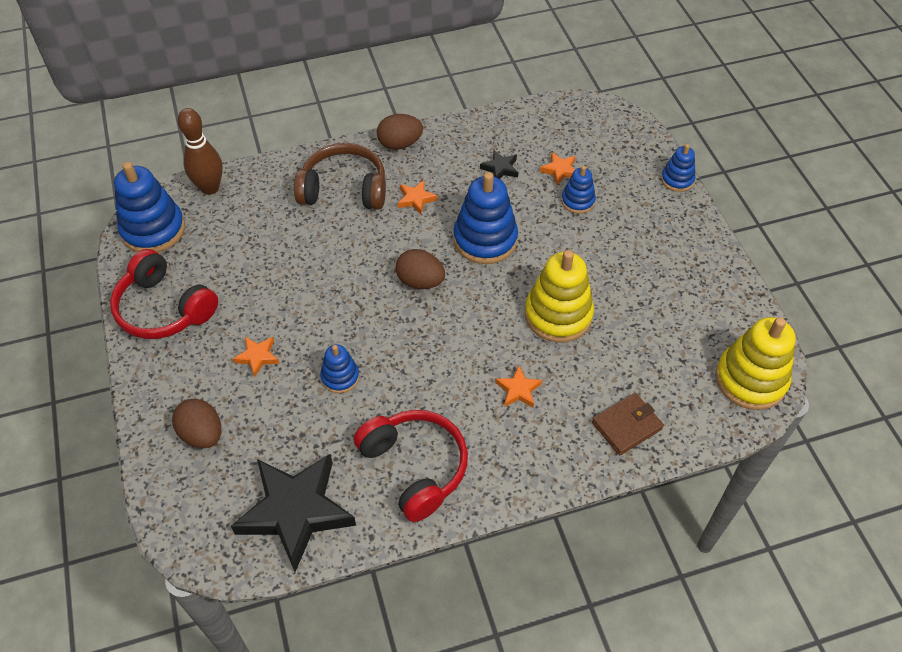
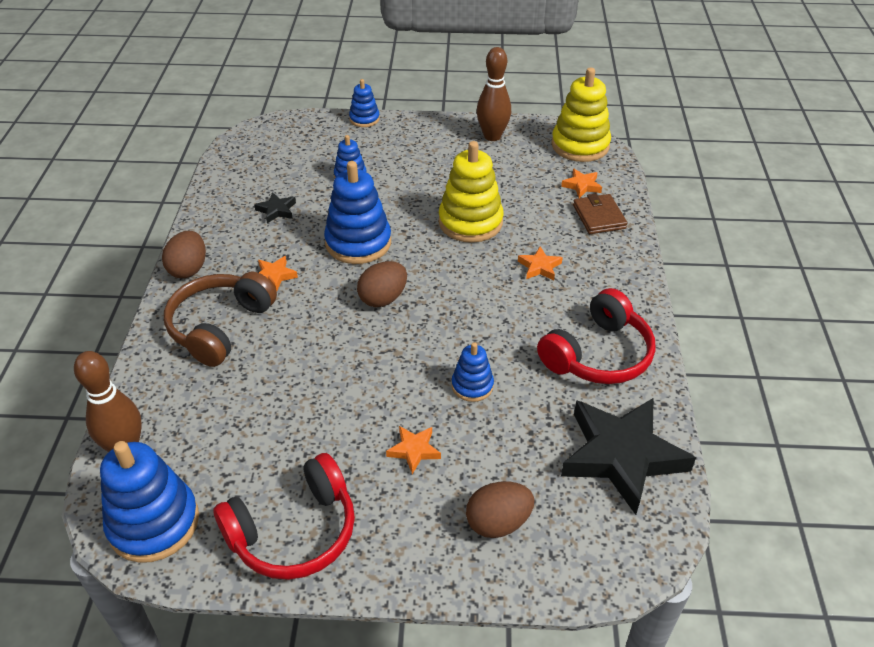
camera: 70 degrees left, 10 degrees down
red headphones [354,410,468,522] -> red headphones turned 150 degrees clockwise [537,288,656,384]
orange star [540,152,575,185] -> orange star moved to [561,169,602,198]
none -> brown bowling pin [477,47,511,141]

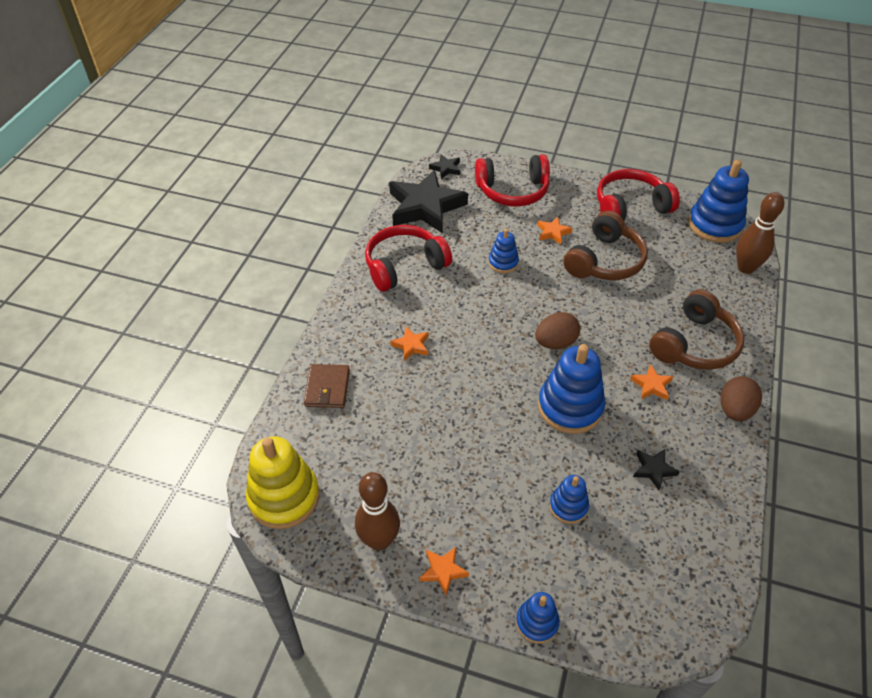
camera: 165 degrees left, 5 degrees up
yellow stacking toy [439,141,504,243] -> none
brown egg [466,481,534,538] -> red headphones [475,154,550,207]
orange star [561,169,602,198] -> orange star moved to [420,547,469,596]
none -> black star [429,154,460,179]
none -> brown headphones [563,211,648,280]

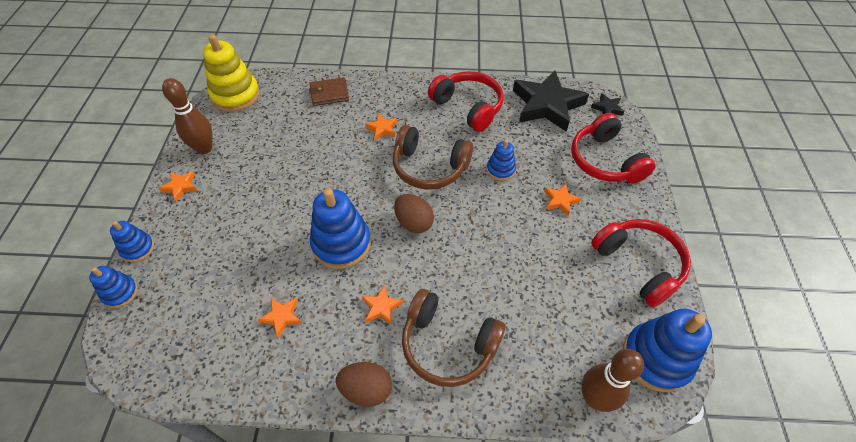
camera: 75 degrees right, 5 degrees up
blue stacking toy [549,475,589,524] -> blue stacking toy moved to [89,266,138,308]
brown headphones [563,211,648,280] -> brown headphones moved to [393,125,473,190]
black star [633,449,680,490] -> orange star [258,298,302,338]

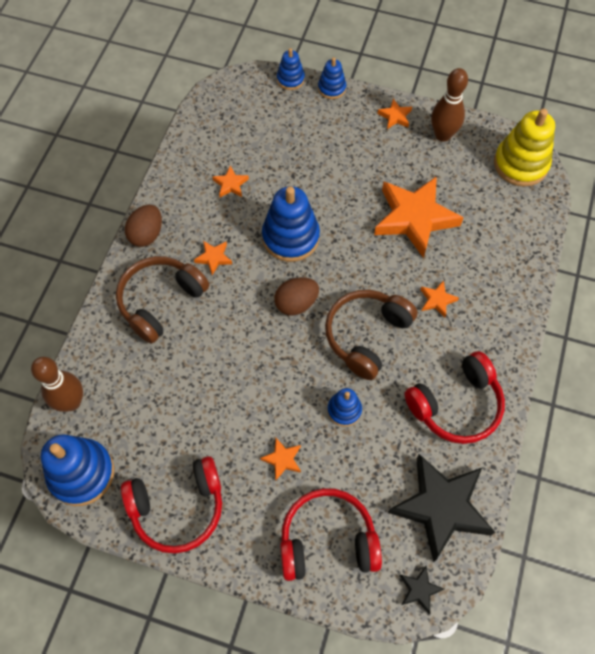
camera: 105 degrees right, 10 degrees up
brown wallet [309,77,349,106] -> none
none -> orange star [374,176,464,258]

